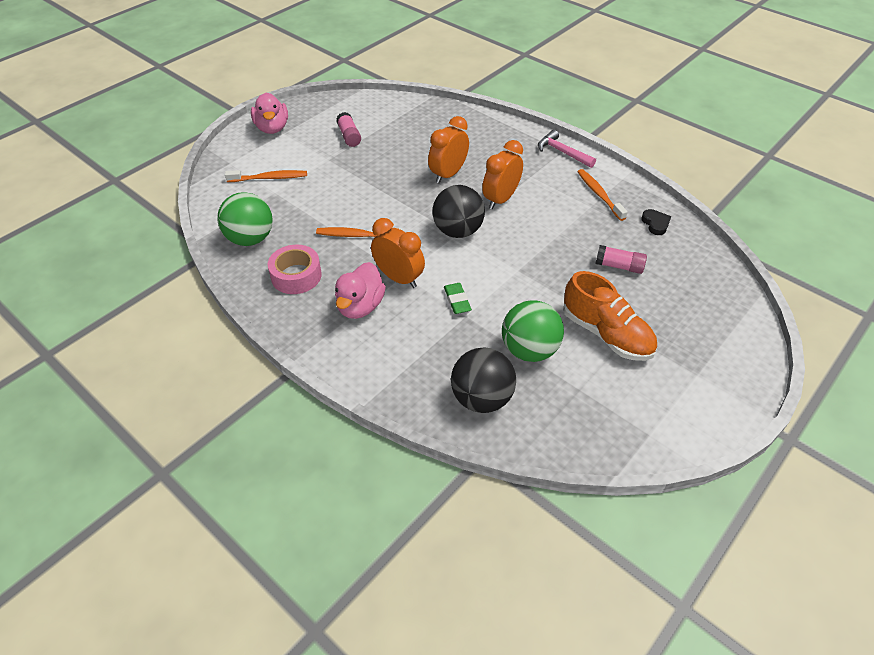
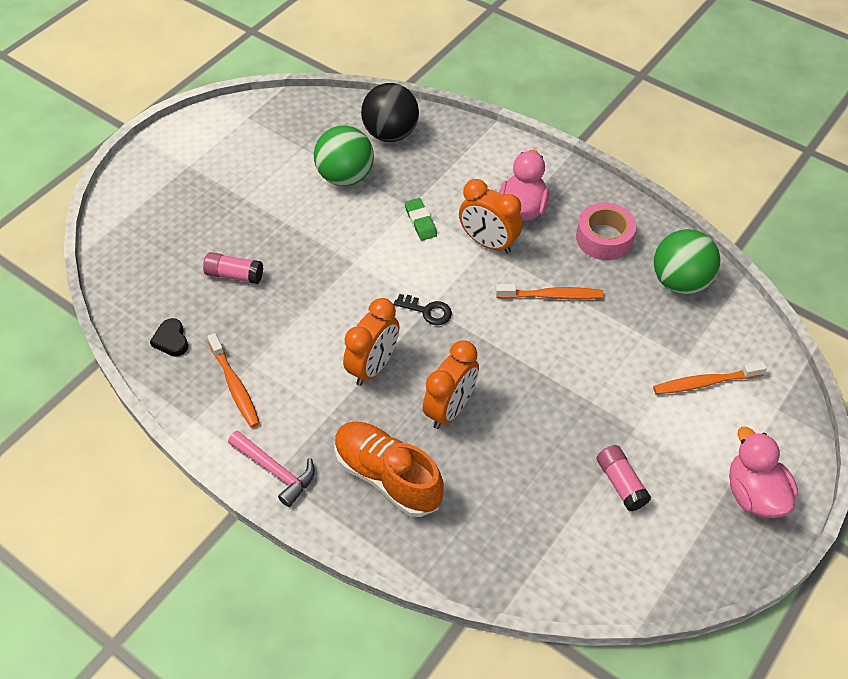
camera: 175 degrees right, 5 degrees up
black ball [432,185,485,238] -> black key [394,294,452,325]
orange shoe [563,271,657,361] -> orange shoe moved to [334,421,444,517]

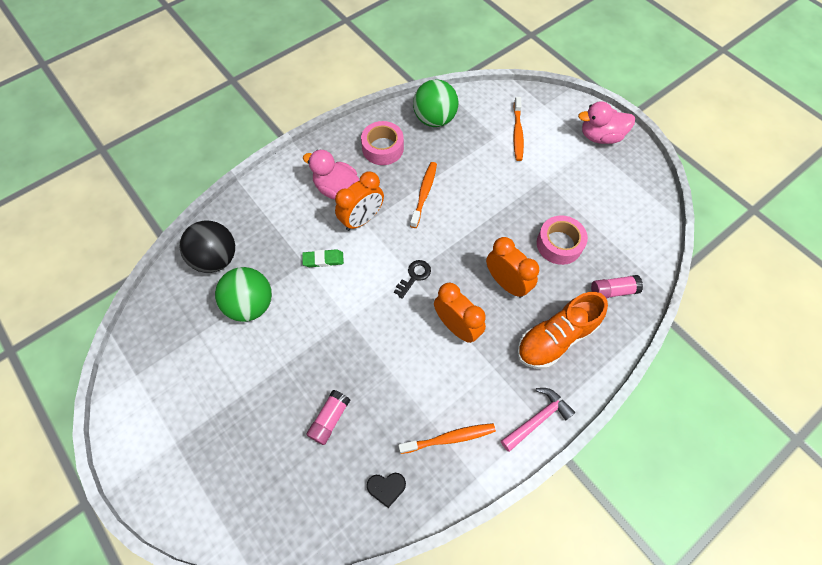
camera: 75 degrees left, 10 degrees up
pink glue stick [597,445,651,511] -> pink glue stick moved to [591,275,643,299]
none -> pink tape [537,215,588,265]

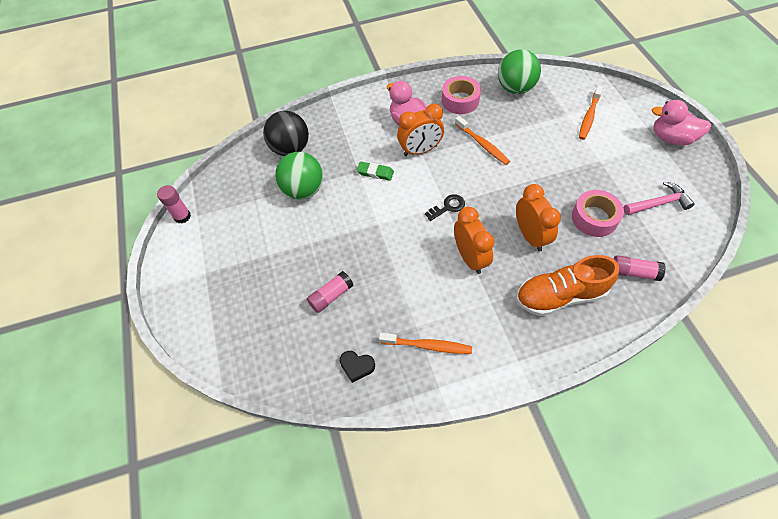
camera: 25 degrees right, 5 degrees down
orange toothbrush [410,162,437,228] -> orange toothbrush turned 105 degrees clockwise [455,116,510,165]
pink hammer [501,388,575,452] -> pink hammer moved to [624,182,695,215]
none -> pink glue stick [157,185,191,223]

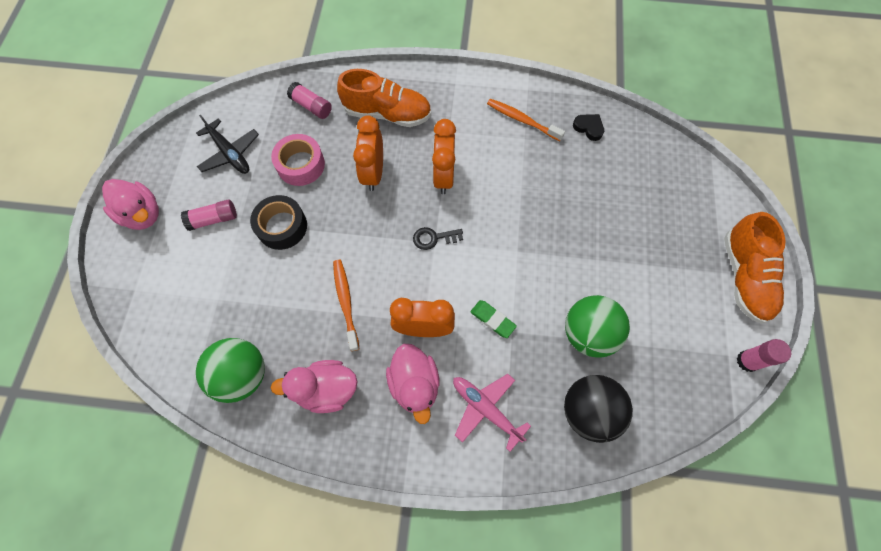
camera: 160 degrees left, 10 degrees up
pink glue stick [307,271,354,313] -> pink glue stick moved to [181,200,237,231]
pink tape [441,76,481,114] -> pink duck [270,360,358,413]
orange toothbrush [579,85,603,140] -> none
pink hammer [624,182,695,215] -> black plane [196,115,259,174]
none -> black tape [250,195,307,250]
none -> pink plane [453,374,531,452]
none -> orange shoe [724,212,785,324]

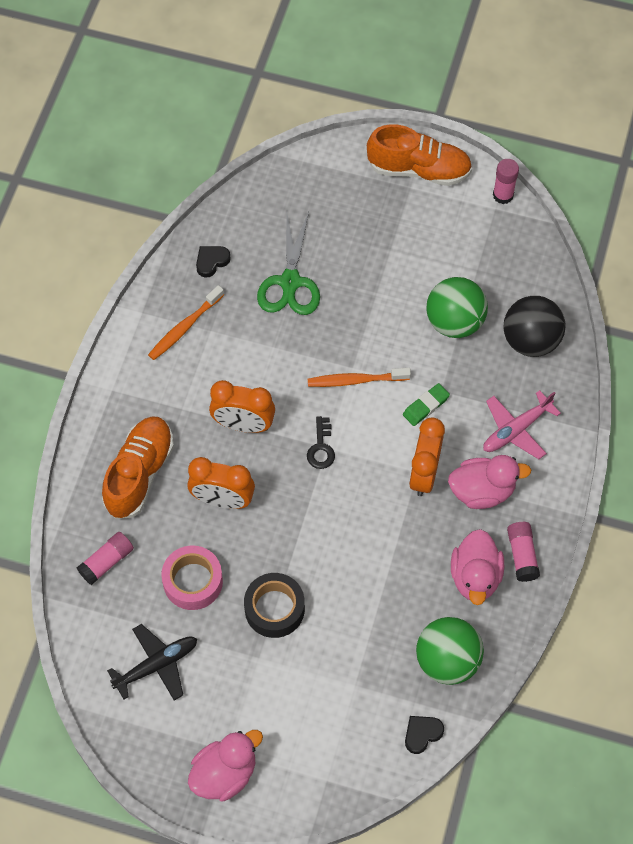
camera: 80 degrees left, 5 degrees down
pink glue stick [181,200,237,231] -> pink glue stick moved to [507,522,540,582]
orange toothbrush [333,260,359,351] -> orange toothbrush moved to [308,368,411,387]
none -> green scissors [257,212,320,315]
none -> black heart [405,716,444,754]

